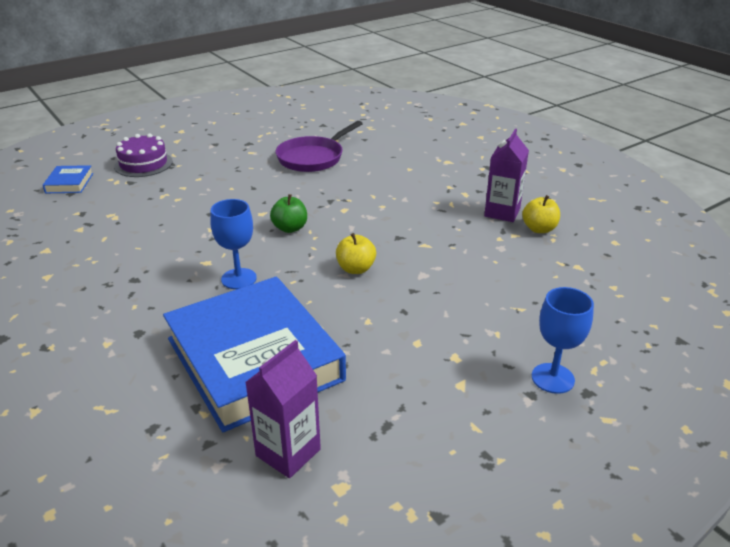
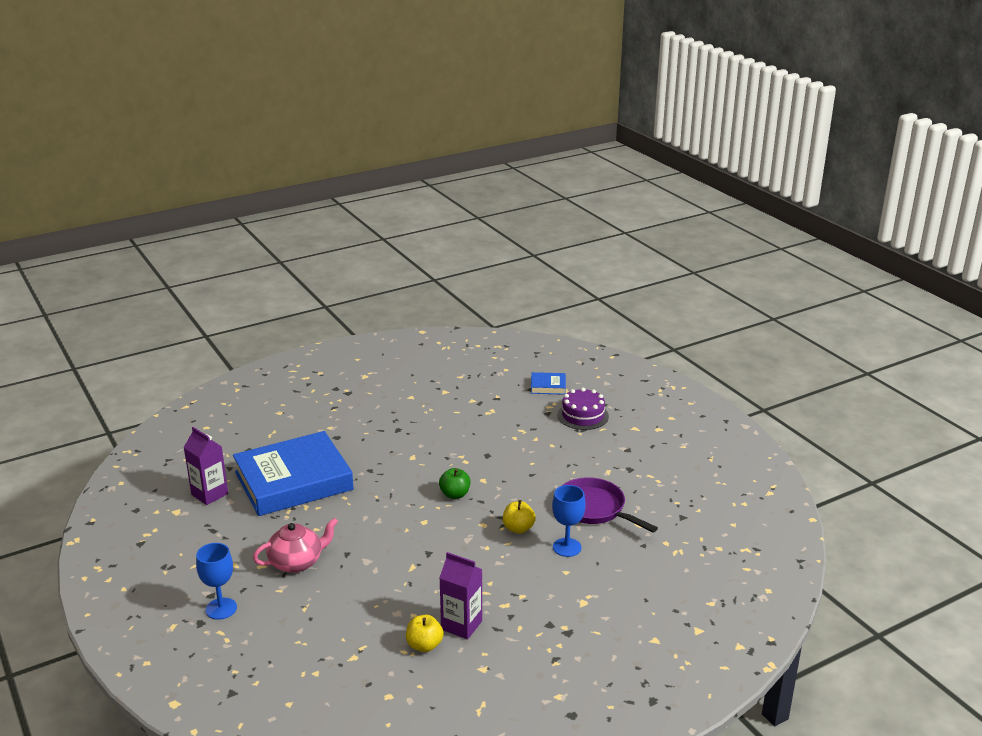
camera: 95 degrees right, 5 degrees down
blue goblet [210,199,257,289] -> blue goblet moved to [552,485,586,557]
yellow apple [336,233,376,274] -> yellow apple moved to [503,500,536,534]
none -> pink teapot [253,518,338,573]

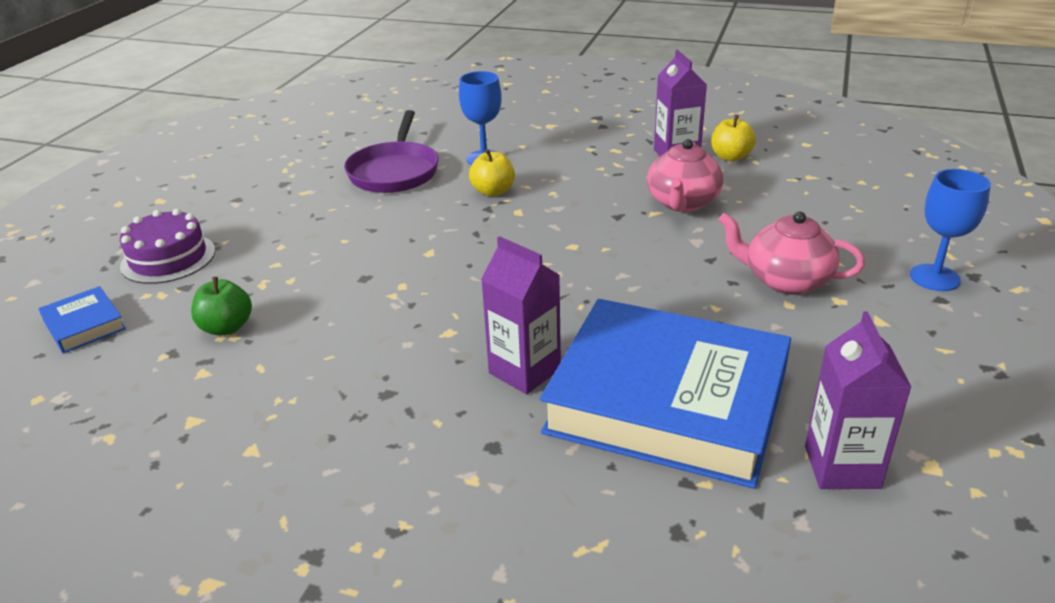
camera: 130 degrees left, 5 degrees up
green apple [439,468,471,499] -> green apple moved to [191,277,252,335]
none -> purple carton [481,236,561,394]
none -> pink teapot [647,139,723,212]

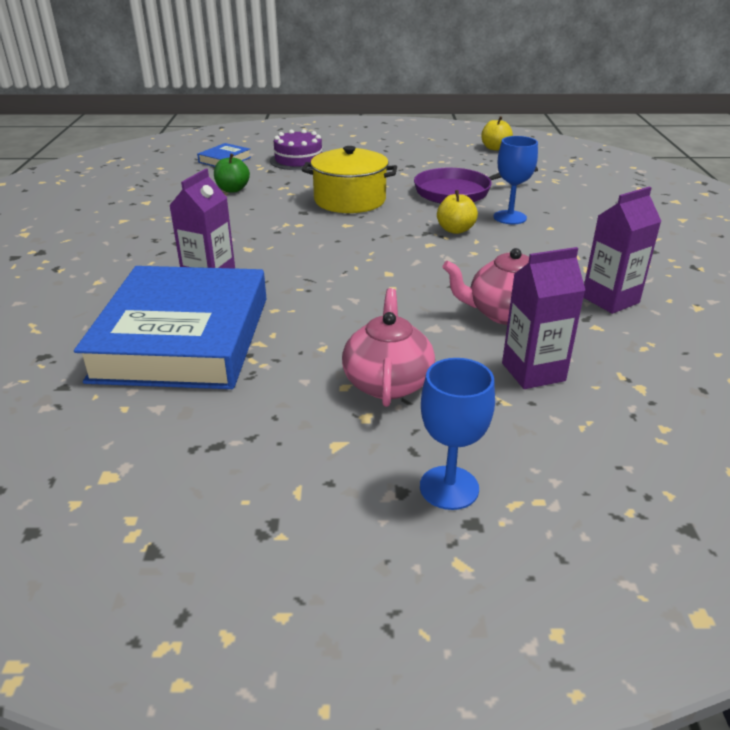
camera: 70 degrees right, 0 degrees up
yellow apple [711,115,756,161] -> yellow apple moved to [481,116,513,151]
purple carton [805,312,911,489] -> purple carton moved to [502,247,585,389]
none -> yellow pot [302,146,397,213]

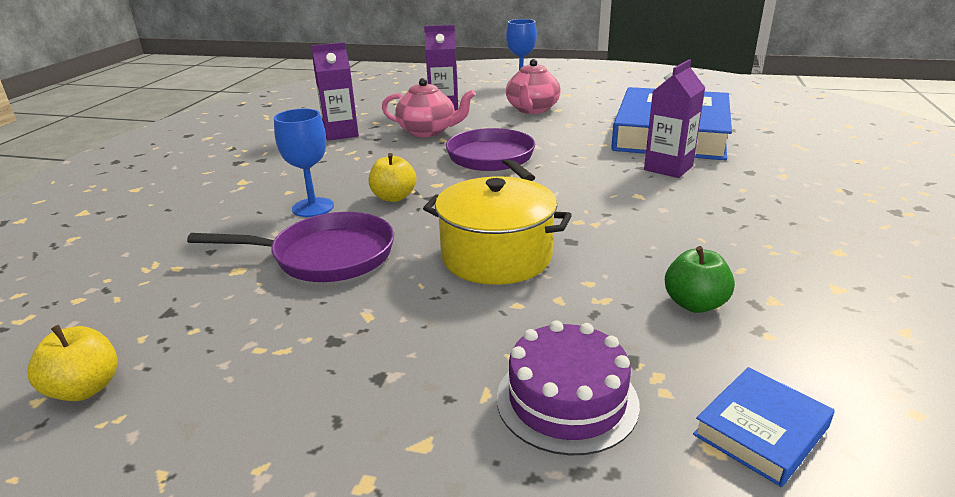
camera: 165 degrees left, 5 degrees down
none -> purple pan [446,128,535,181]

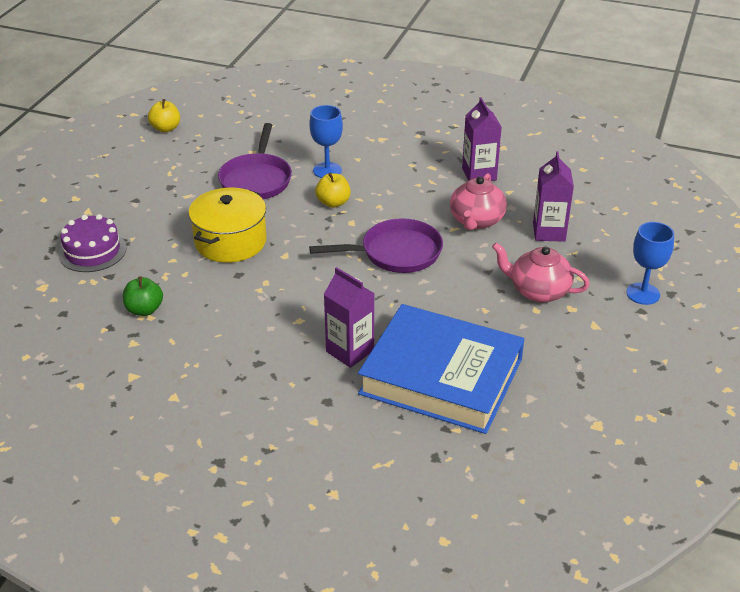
camera: 95 degrees right, 10 degrees up
blue book [693,367,835,487] -> none

